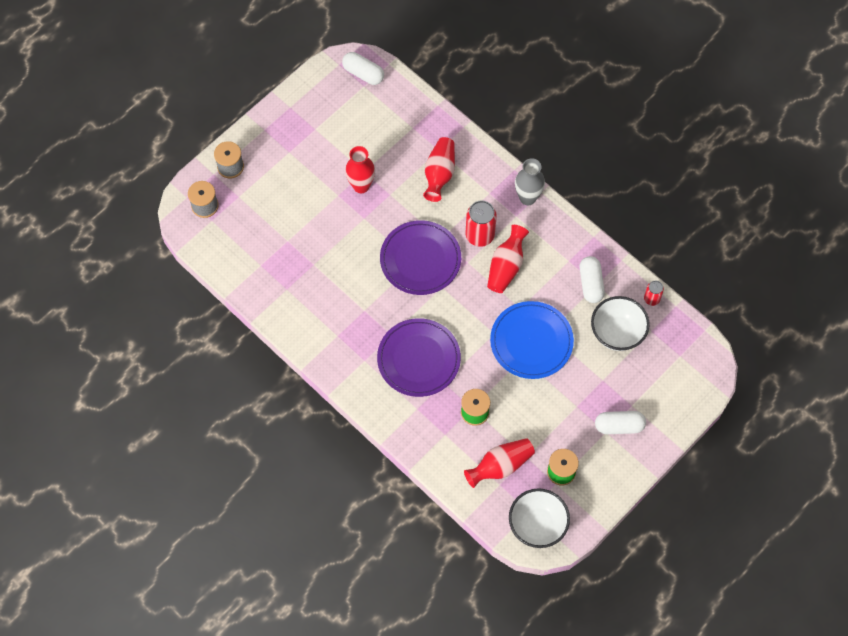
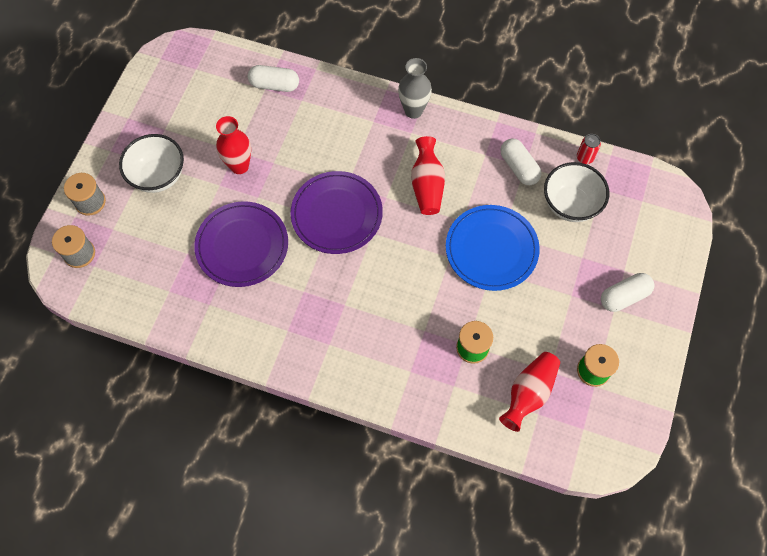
camera: 25 degrees left, 0 degrees up
white capsule [342,52,384,85] -> white capsule moved to [248,65,299,92]
purple plate [377,318,461,397] -> purple plate moved to [194,201,288,287]
red vase [423,137,455,202] -> none
red can [466,200,497,247] -> none
white bowl [509,488,570,548] -> white bowl moved to [119,134,184,193]

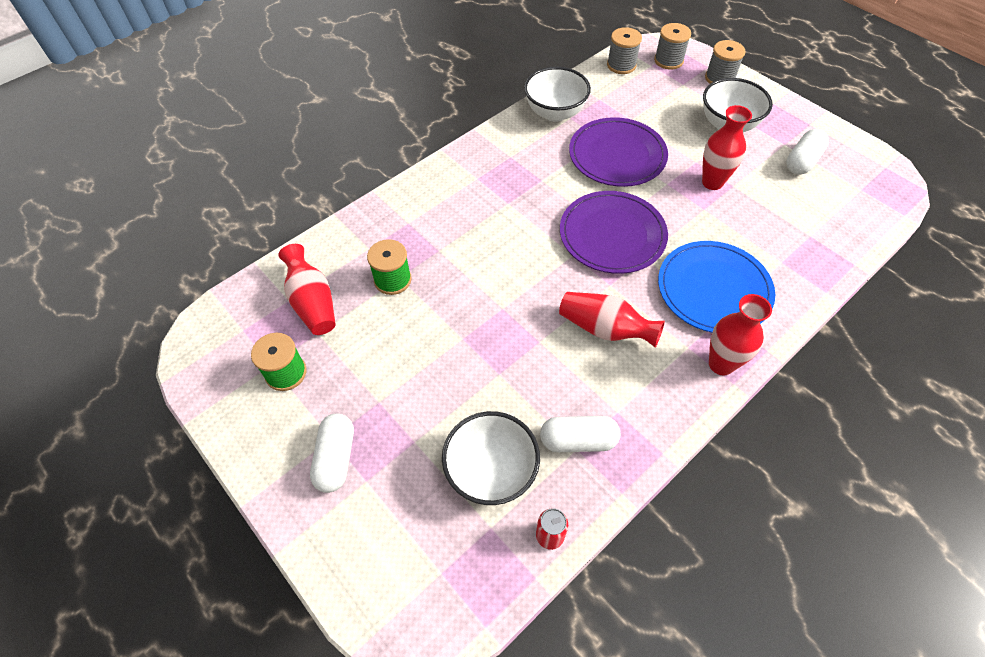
camera: 120 degrees right, 10 degrees down
white capsule [248,65,299,92] -> white capsule moved to [786,129,829,175]
grey vase [398,58,432,119] -> red vase [709,294,772,375]
blue plate [446,205,540,291] -> blue plate moved to [658,241,775,333]
none -> white bowl [524,66,591,122]
none -> grey spool [607,27,642,74]

